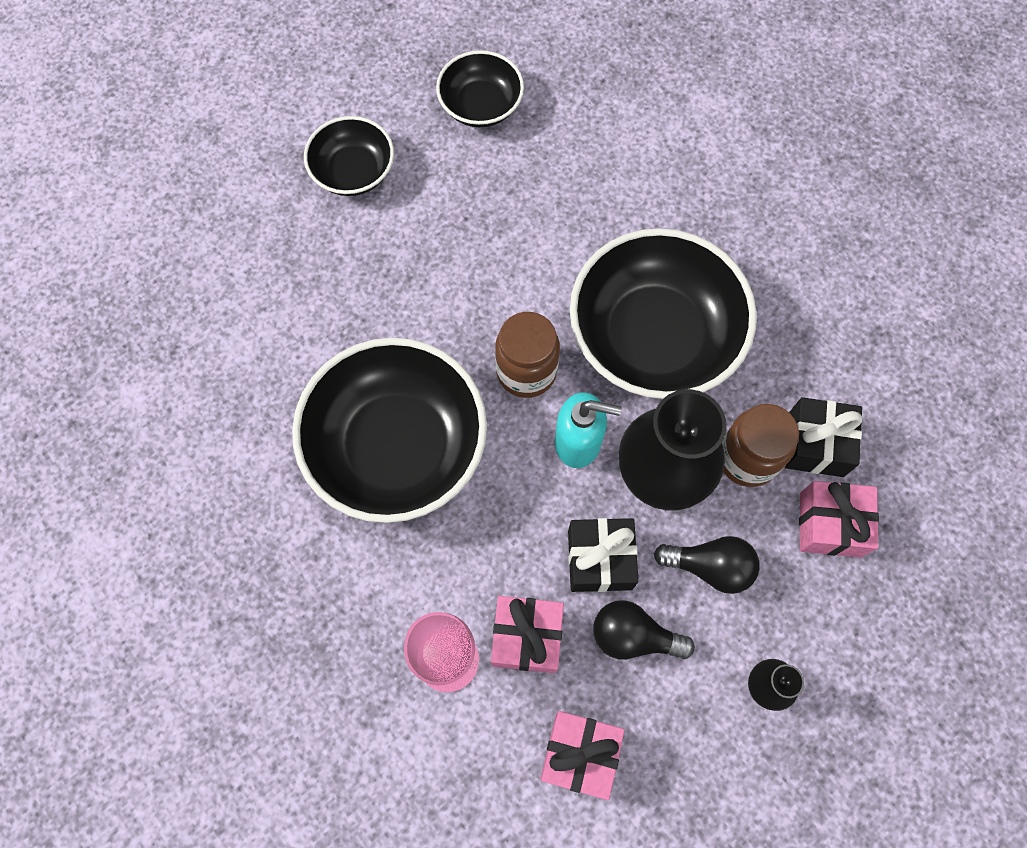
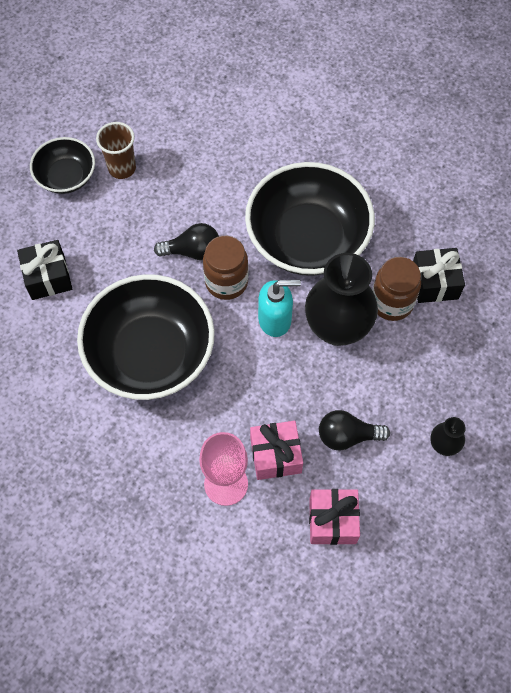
camera: 15 degrees left, 5 degrees down
black bowl [436,50,524,127] -> none
black gift [568,518,639,592] -> black gift moved to [17,240,72,300]
black light bulb [654,536,760,594] -> black light bulb moved to [154,223,219,260]
pink gift [799,481,879,558] -> none
none -> brown cup [96,122,136,179]

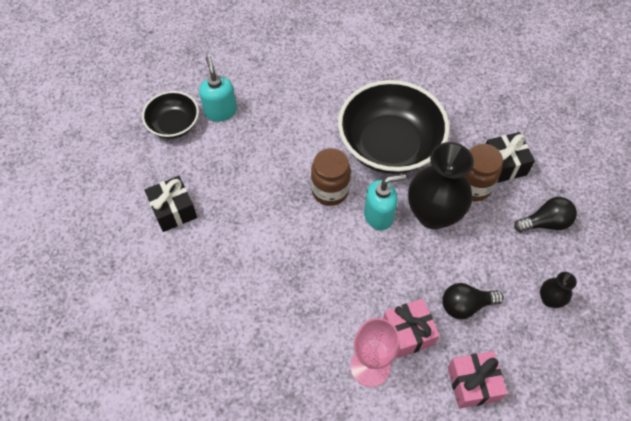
camera: 10 degrees left, 5 degrees down
black bowl [77,274,215,400] -> none
brown cup [96,122,136,179] -> turquoise soap dispenser [199,56,237,122]
black light bulb [154,223,219,260] -> black light bulb moved to [514,197,577,233]

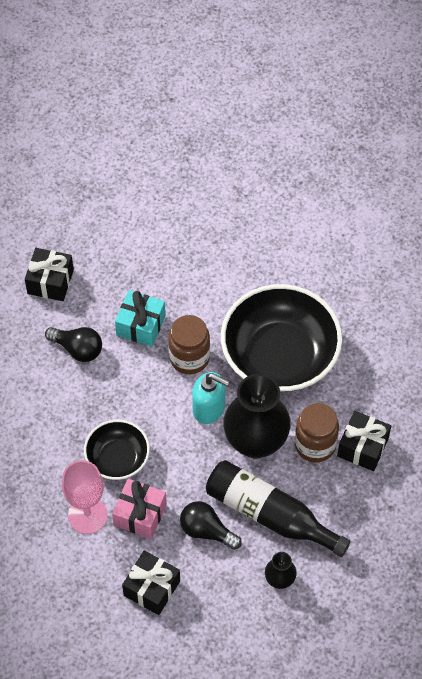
camera: 40 degrees right, 0 degrees up
black bowl [142,91,199,139] -> black bowl moved to [84,420,150,480]
turquoise soap dispenser [199,56,237,122] -> none
pink gift [447,351,507,408] -> black gift [122,550,180,615]
black light bulb [514,197,577,233] -> black light bulb moved to [45,327,102,362]
none -> turquoise gift [115,290,166,347]
none -> black bottle [206,460,351,557]

